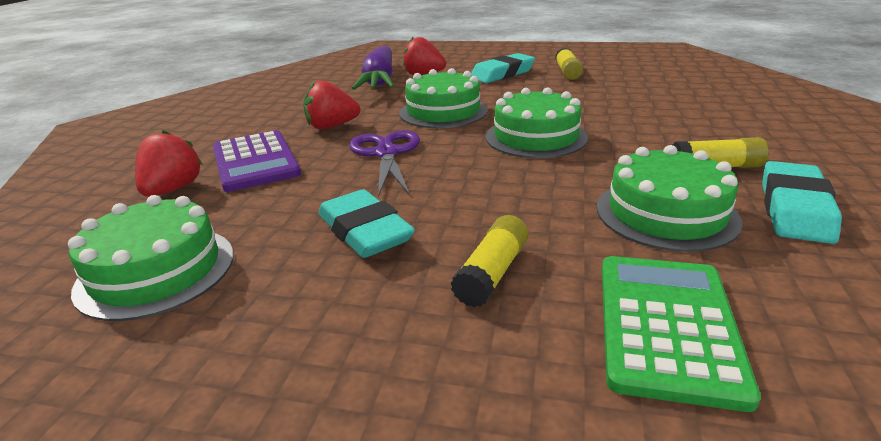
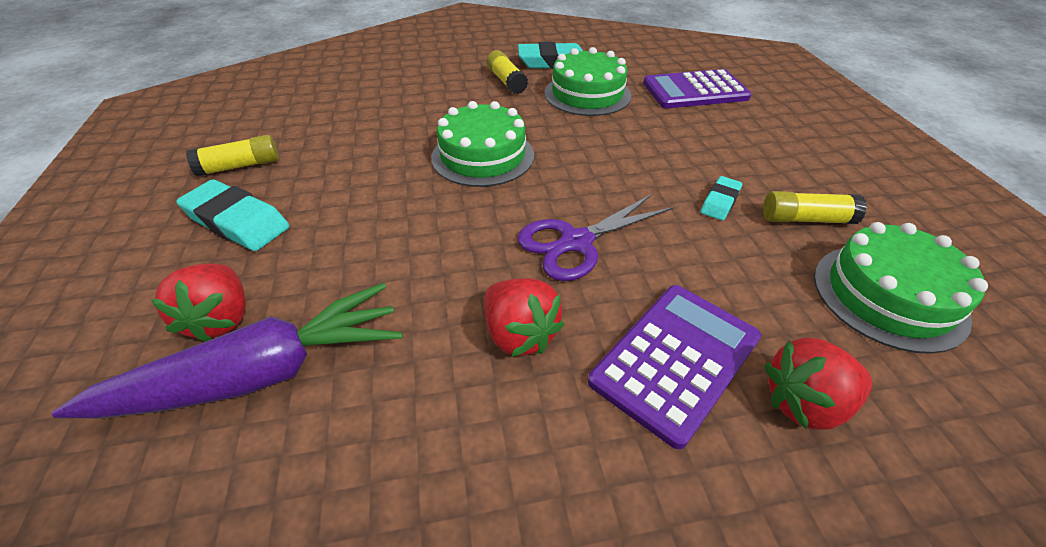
camera: 115 degrees left, 15 degrees up
turquoise eraser [319,189,415,258] -> turquoise eraser [701,176,742,221], size x0.56
green cake [399,68,488,128] -> none
yellow glue stick [450,215,528,308] -> yellow glue stick moved to [763,191,867,224]
green calculator [602,256,761,412] -> purple calculator [643,69,752,108]

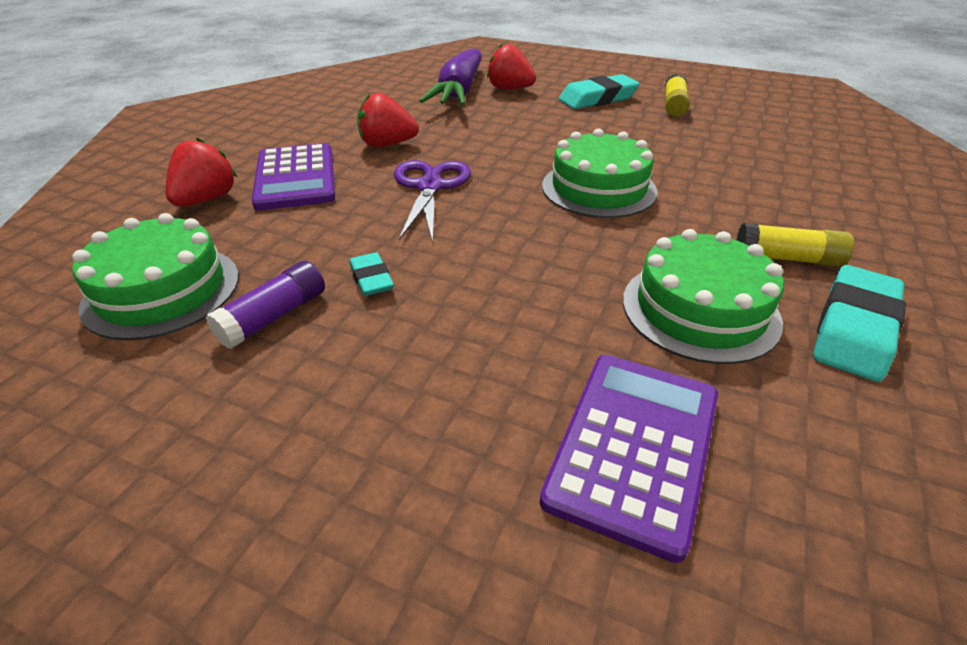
camera: 125 degrees right, 5 degrees down
yellow glue stick [763,191,867,224] -> purple glue stick [206,261,325,349]

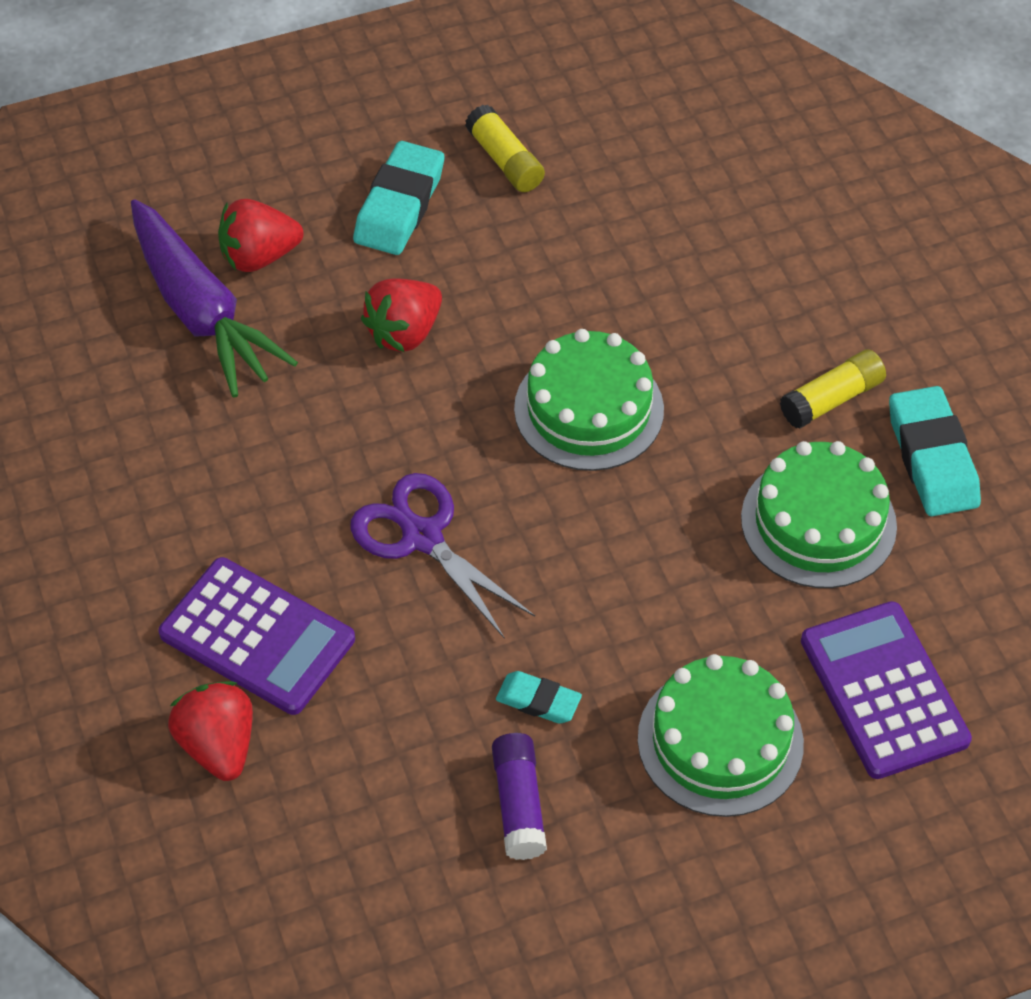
camera: 45 degrees left, 15 degrees up
green cake [72,213,239,340] -> green cake moved to [638,654,804,817]
red strawberry [357,93,419,147] -> red strawberry moved to [361,278,442,352]

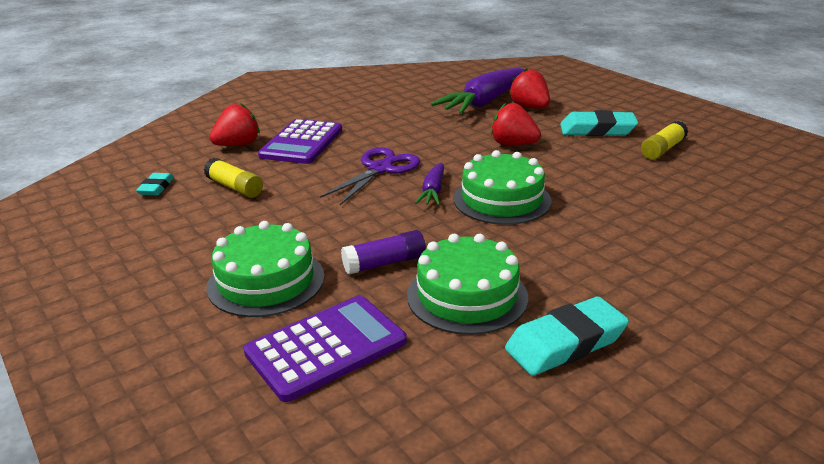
camera: 75 degrees right, 25 degrees down
purple glue stick [492,733,547,860] -> purple glue stick moved to [341,230,426,275]
turquoise eraser [496,671,582,724] -> turquoise eraser moved to [136,173,174,195]
yellow glue stick [780,349,886,429] -> yellow glue stick moved to [204,158,263,198]
none -> purple carrot [415,163,444,206]

